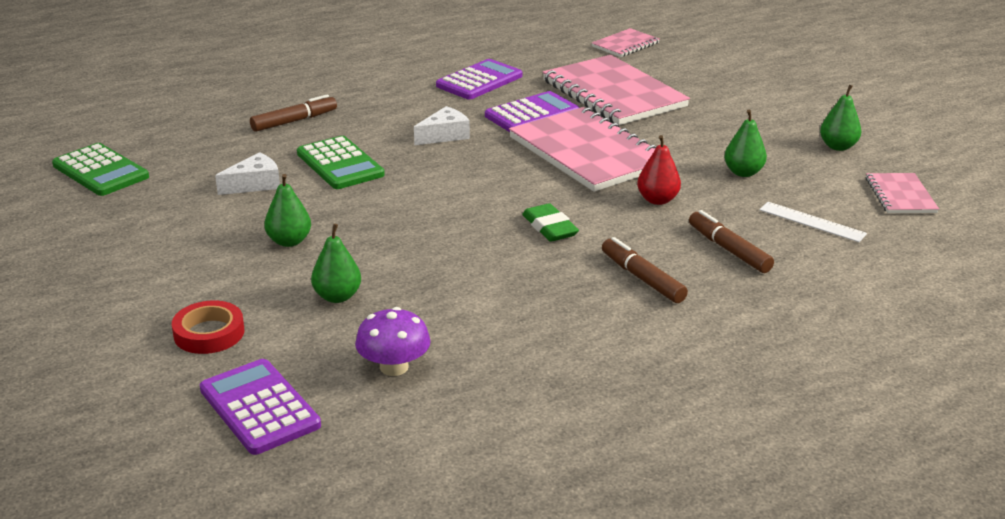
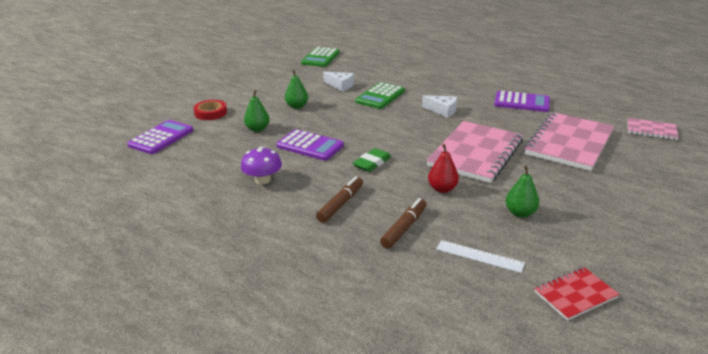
camera: 65 degrees right, 0 degrees up
brown marker [250,94,337,132] -> none
purple mushroom [355,307,430,376] -> purple mushroom moved to [241,147,282,184]
purple calculator [485,91,579,132] -> purple calculator moved to [276,129,344,161]
white ruler [759,202,867,242] -> white ruler turned 75 degrees counterclockwise [436,240,525,273]
green pear [820,85,862,151] -> none
pink notebook [865,173,939,213] -> red notebook [534,267,620,321]

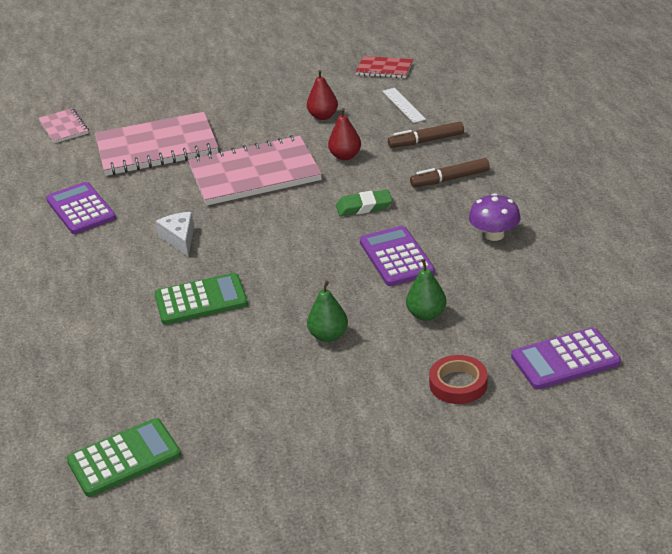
camera: 135 degrees left, 5 degrees up
white cheese [323,71,354,92] -> none
green pear [506,166,539,218] -> red pear [307,70,338,120]

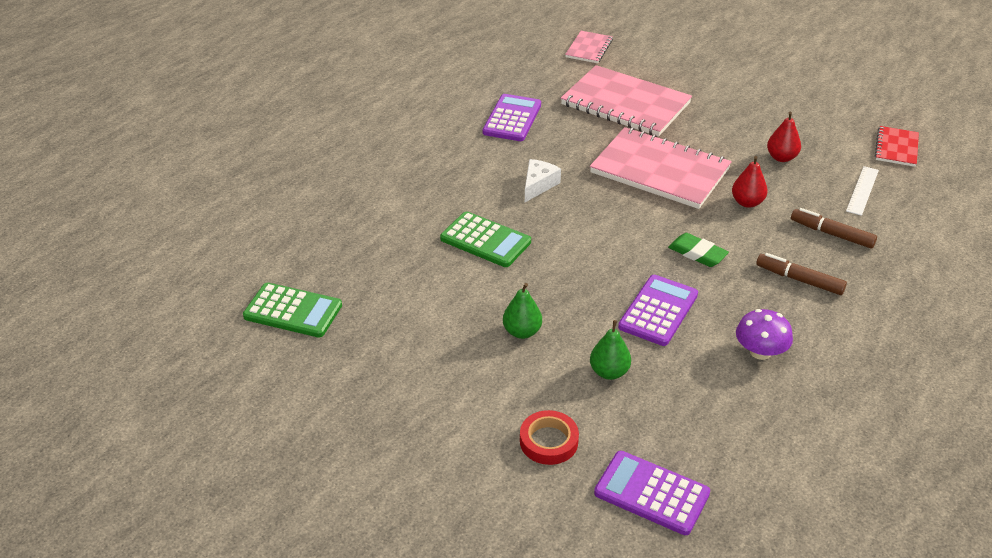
camera: 45 degrees right, 5 degrees up
red notebook [355,56,413,78] -> red notebook turned 45 degrees clockwise [875,126,919,167]

